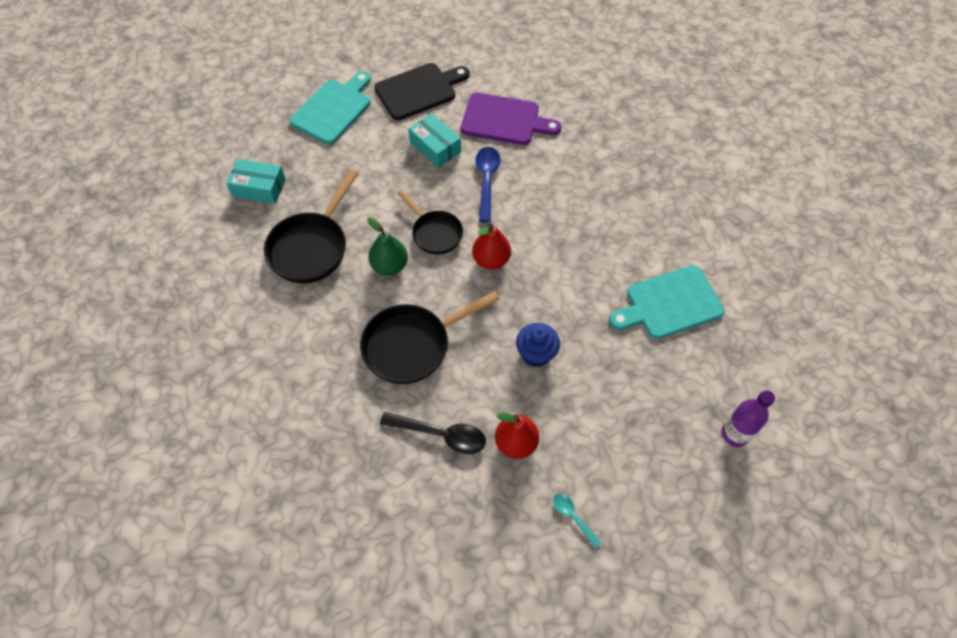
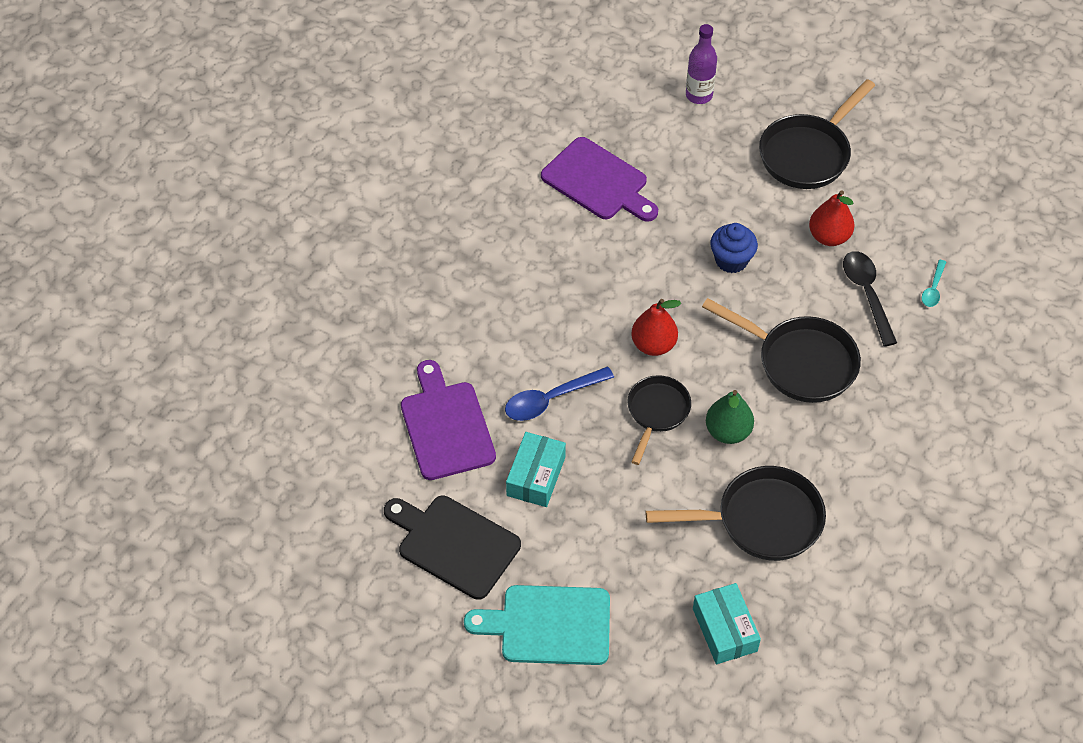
camera: 120 degrees left, 5 degrees down
turquoise spoon [553,493,601,548] -> turquoise spoon moved to [922,260,946,307]
turquoise cutting board [609,265,725,339] -> purple cutting board [541,137,658,222]
none -> black pan [759,79,875,189]

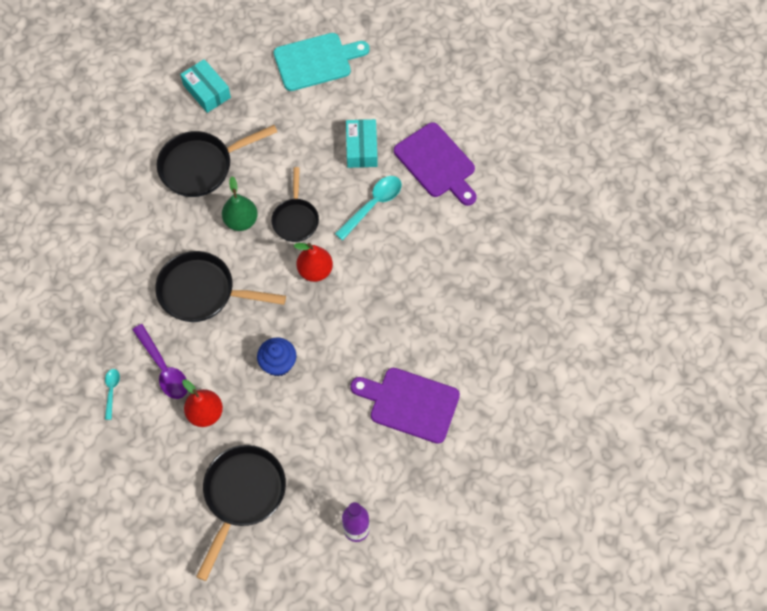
camera: 160 degrees right, 10 degrees up
black cutting board [384,496,521,600] -> none
blue spoon [505,367,614,421] -> turquoise spoon [335,176,402,240]
black spoon [843,251,897,346] -> purple spoon [133,324,187,399]

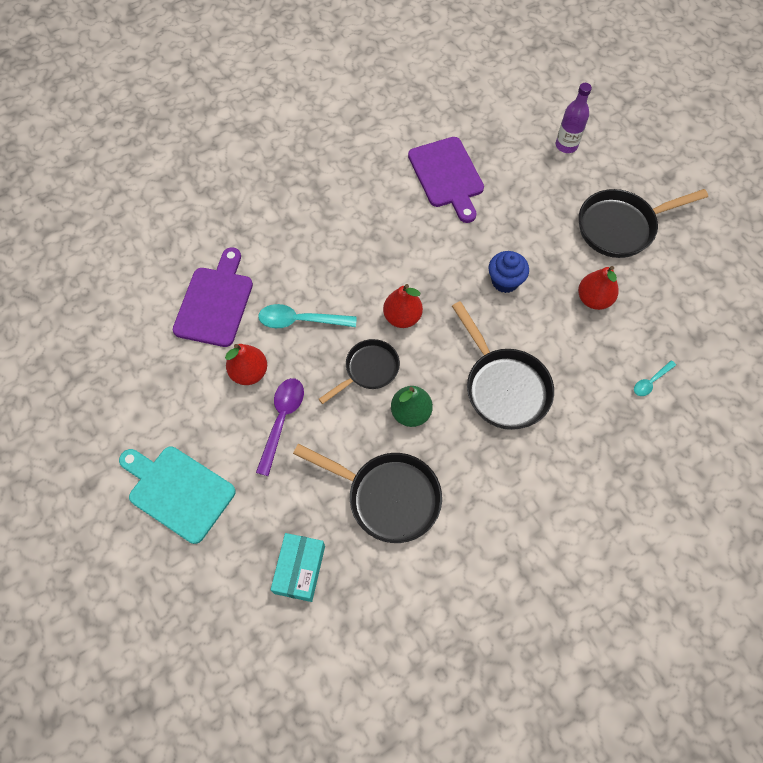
camera: 130 degrees left, 0 degrees up
purple spoon [133,324,187,399] -> purple spoon moved to [256,378,304,476]
turquoise box [346,119,377,168] -> red pear [225,344,267,385]

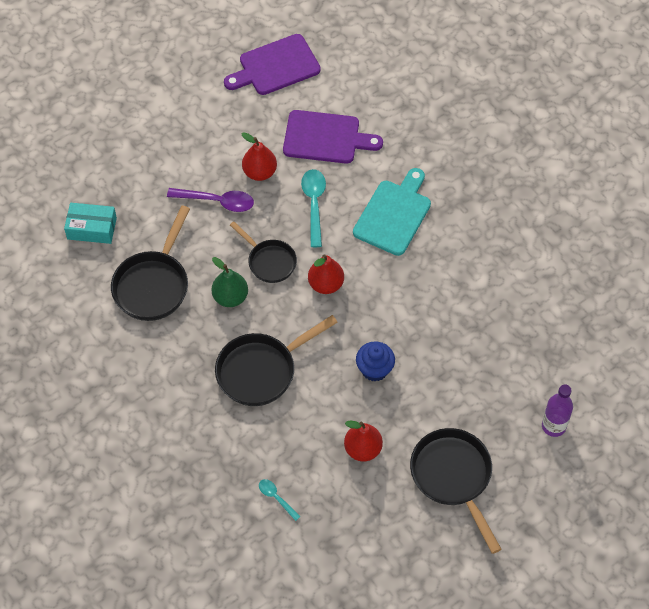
camera: 85 degrees right, 5 degrees down
turquoise cutting board [119,447,236,544] -> turquoise cutting board moved to [353,168,431,256]
purple cutting board [408,137,484,223] -> purple cutting board moved to [224,34,321,95]

